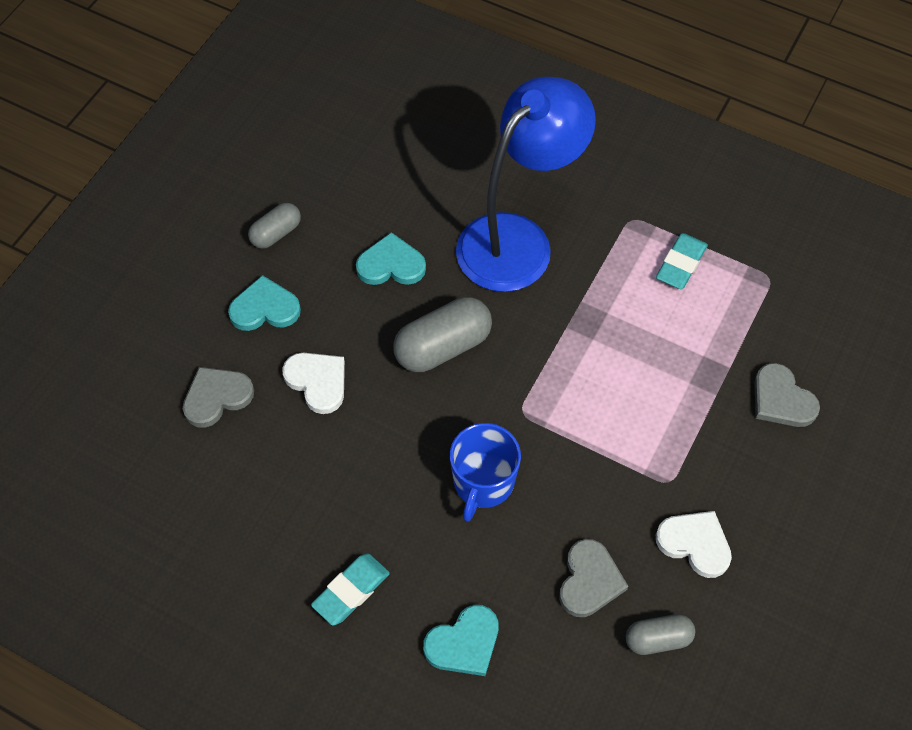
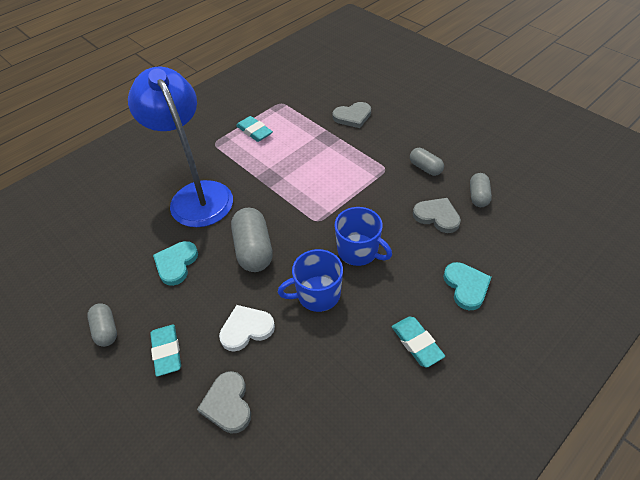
camera: 70 degrees left, 10 degrees down
turquoise heart [228,275,301,331] -> turquoise eraser [150,324,181,377]
white heart [656,511,732,578] -> grey capsule [410,148,444,176]
none -> blue mug [278,249,343,312]

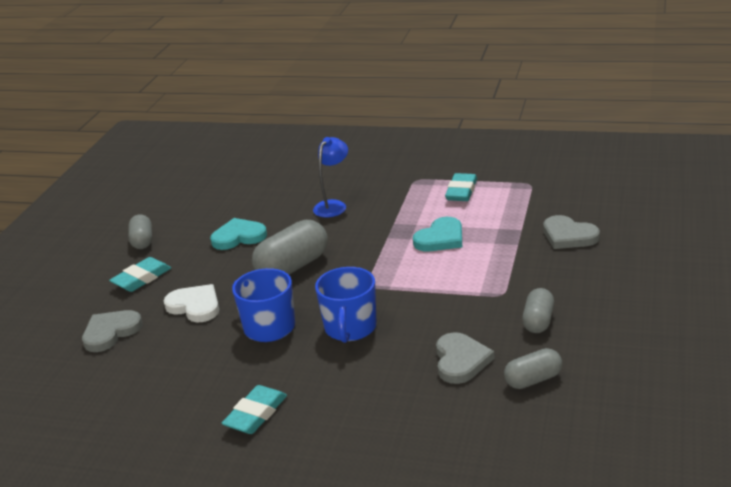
camera: 60 degrees right, 20 degrees down
grey capsule [87,303,117,347] -> grey capsule turned 45 degrees counterclockwise [129,214,152,249]
blue lamp [128,67,233,227] -> blue lamp [313,137,348,217], size x0.45
turquoise heart [443,262,491,310] -> turquoise heart moved to [413,217,462,252]

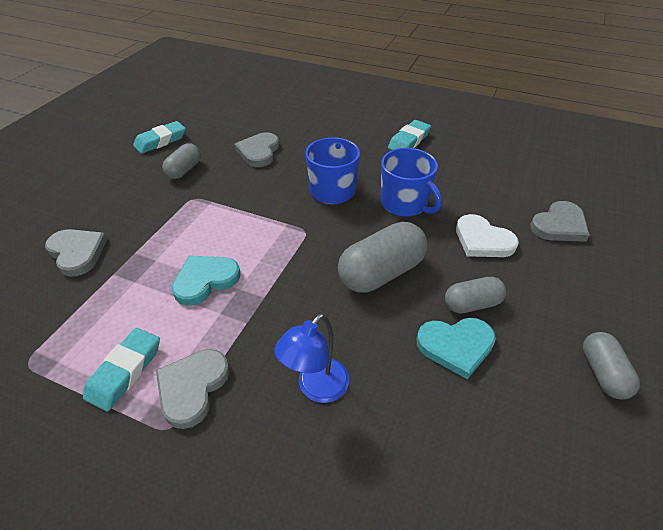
camera: 175 degrees left, 15 degrees up
turquoise eraser [109,257,171,292] -> turquoise eraser moved to [133,121,186,154]
grey capsule [504,348,562,389] -> grey capsule moved to [445,277,506,313]
none -> grey heart [156,349,230,429]

